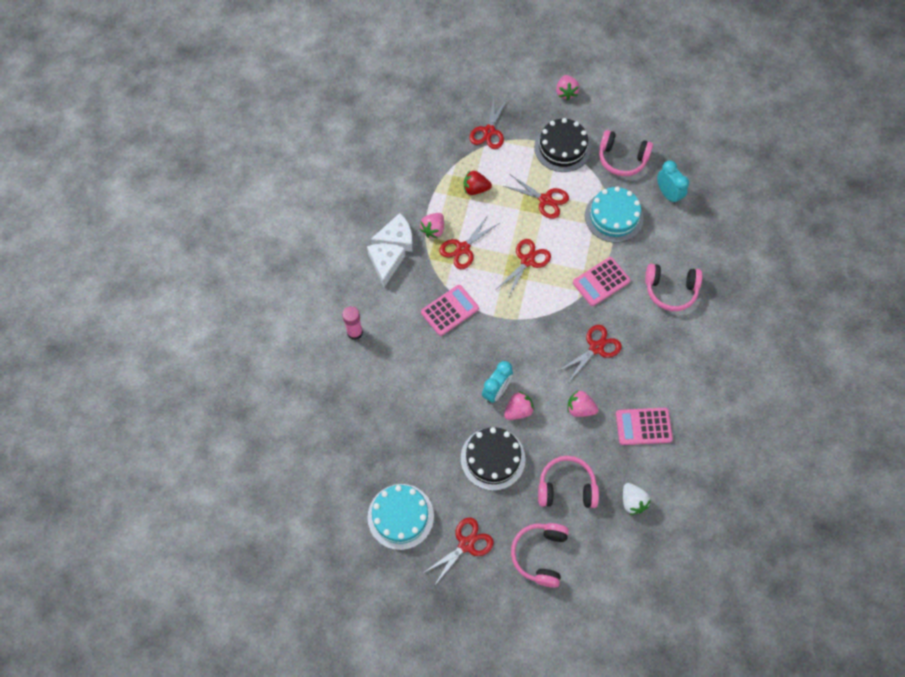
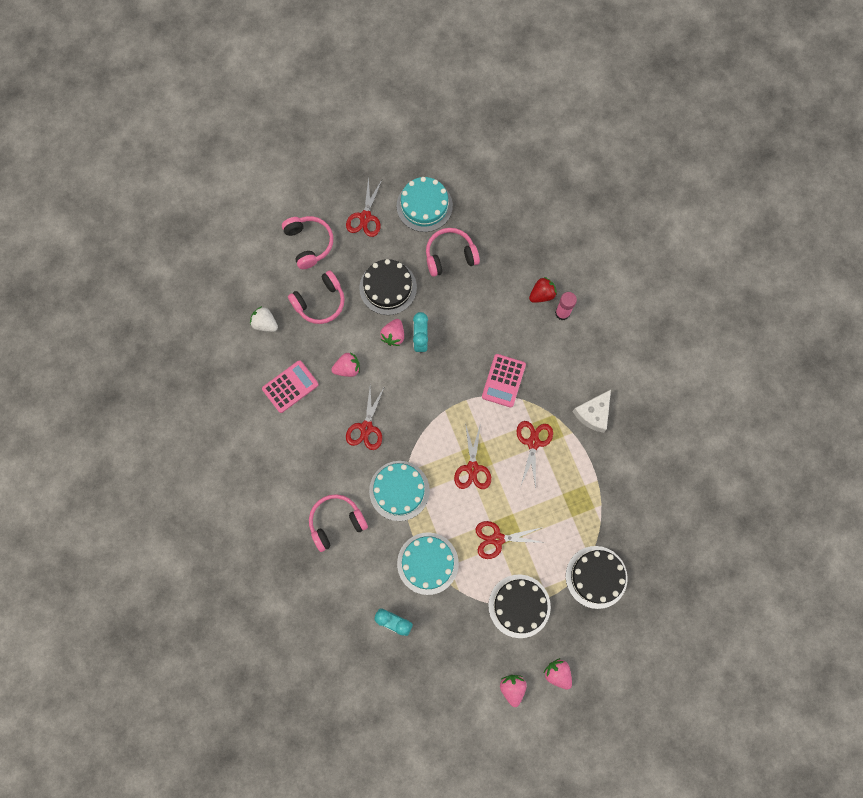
camera: 145 degrees right, 10 degrees up
white cheese [367,243,406,287] -> none
pink strawberry [420,213,444,238] -> pink strawberry moved to [500,675,527,707]
red strawberry [464,171,492,195] -> red strawberry moved to [529,277,557,303]
red scissors [469,98,508,149] -> black cake [566,546,628,609]
pink calculator [573,257,630,306] -> turquoise cake [369,461,430,521]
pink headphones [599,130,653,176] -> pink headphones moved to [426,228,480,277]

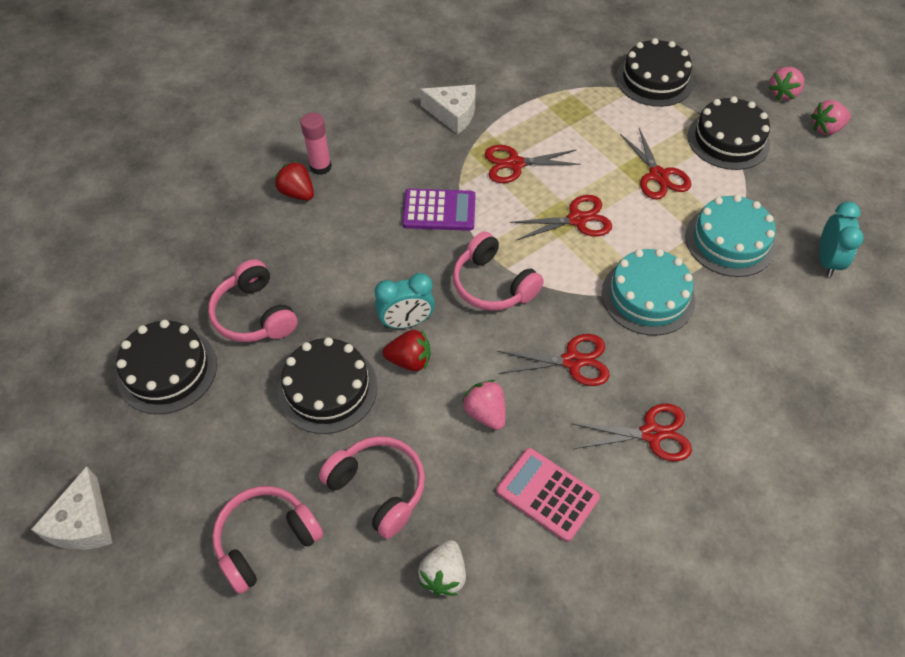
camera: 105 degrees left, 20 degrees down
pink headphones [309,494,368,552] -> pink headphones moved to [453,231,544,311]
red scissors [346,177,382,237] -> red scissors moved to [571,404,692,461]
pink strawberry [380,319,404,346] -> red strawberry [383,330,431,371]
turquoise cake [397,177,453,232] -> black cake [116,320,217,414]
pink calculator [482,354,526,408] -> purple calculator [402,189,476,231]
none -> white cheese [31,466,112,550]

